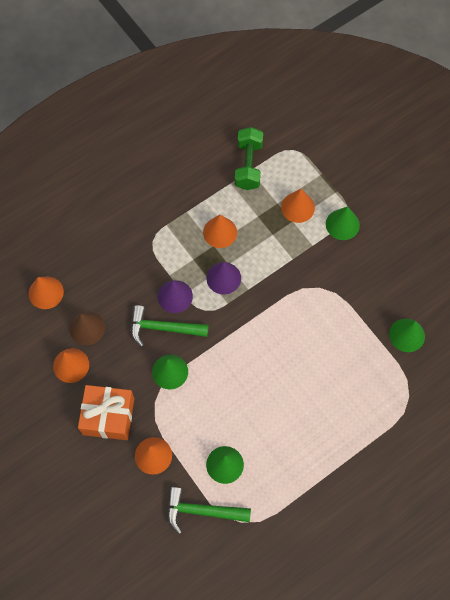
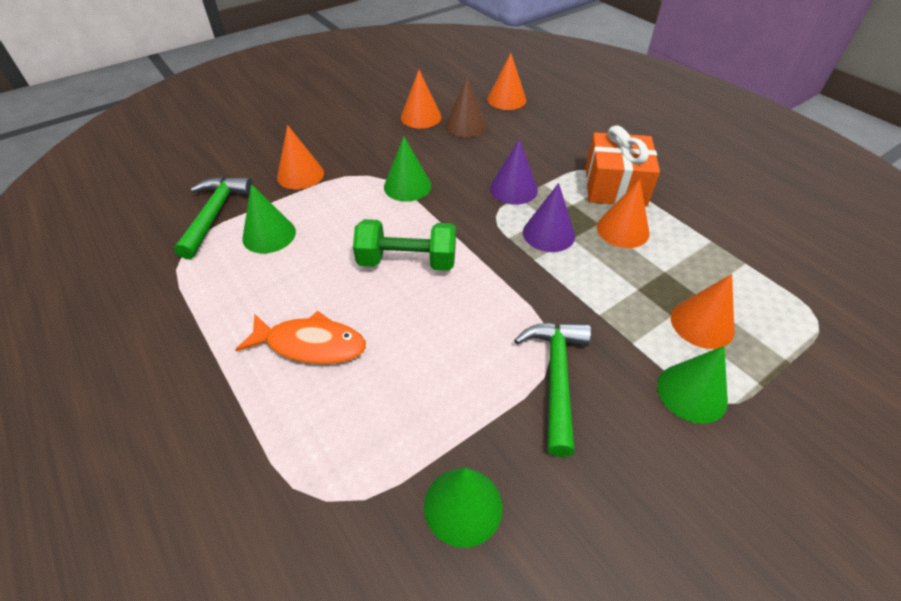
camera: 90 degrees right, 20 degrees down
orange gift [78,385,134,440] -> orange gift moved to [586,125,660,207]
green hammer [131,305,209,347] -> green hammer moved to [514,322,591,457]
green dumbbell [235,127,263,190] -> green dumbbell moved to [353,219,456,271]
none -> orange fish [235,311,366,365]

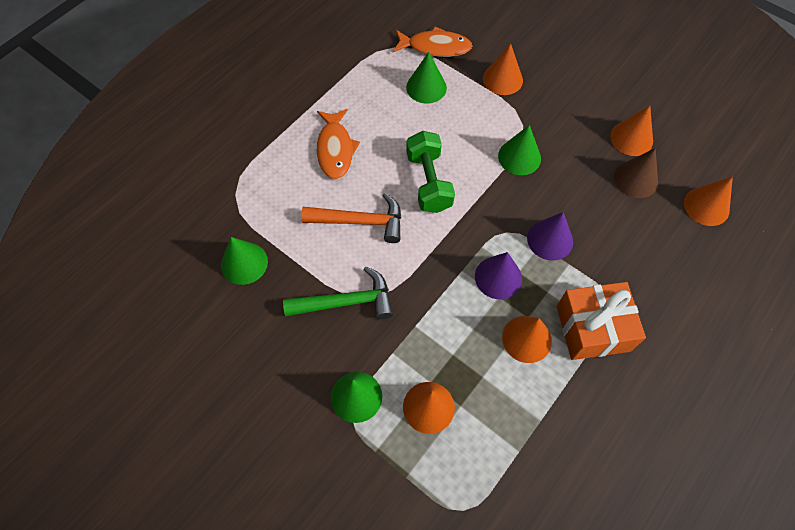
camera: 75 degrees right, 15 degrees up
green hammer [174,177,253,259] -> orange fish [393,26,472,57]
none -> orange hammer [301,193,401,243]

